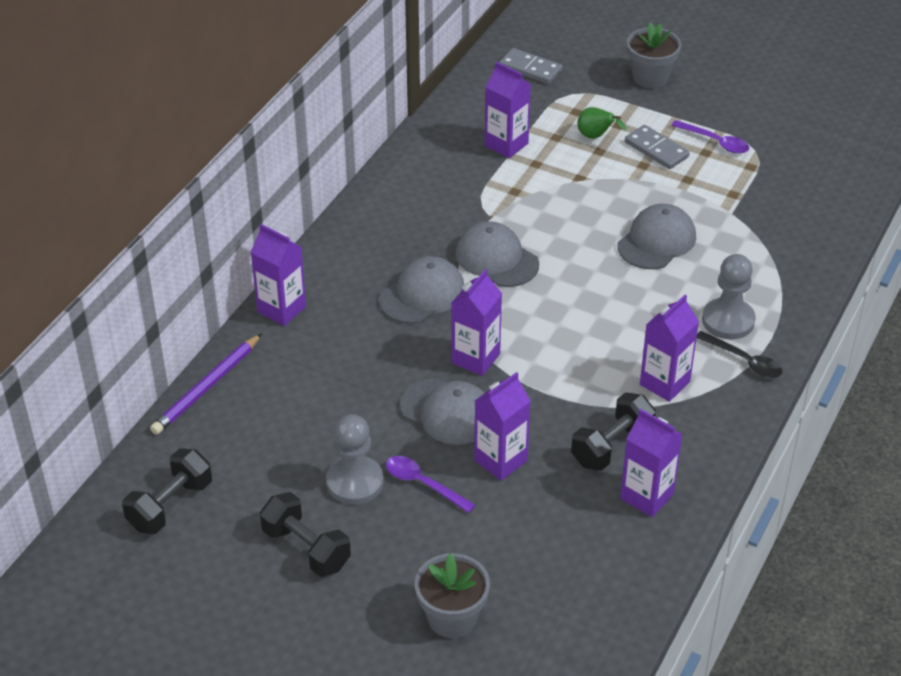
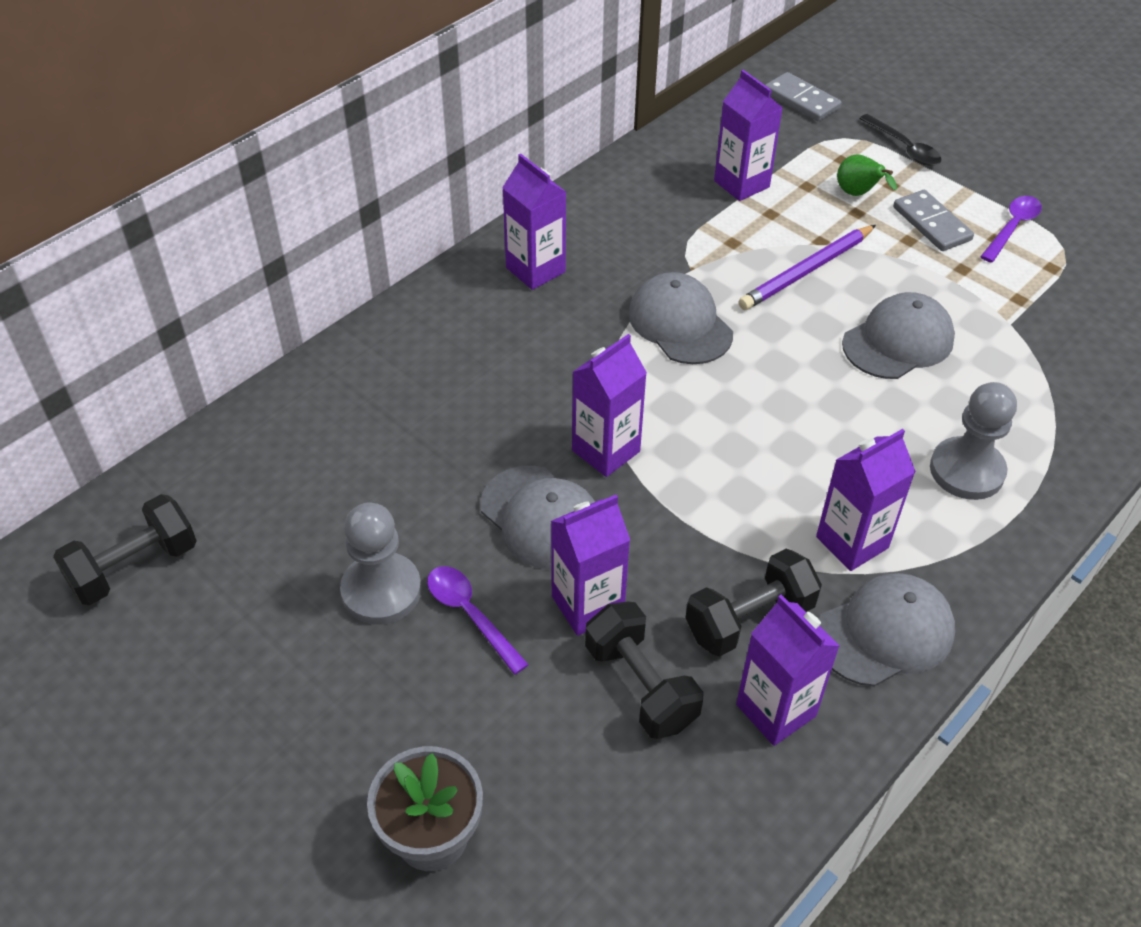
camera: 15 degrees right, 5 degrees up
purple pencil [150,333,262,435] -> purple pencil moved to [738,225,876,310]
purple carton [251,224,306,326] -> purple carton moved to [502,154,566,290]
black dumbbell [260,492,351,577] -> black dumbbell moved to [585,601,704,739]
grey cap [379,256,464,324] -> grey cap moved to [819,573,955,687]
grey flower pot [627,23,681,88] -> none
purple spoon [671,120,749,154] -> purple spoon turned 105 degrees counterclockwise [980,196,1042,263]
black spoon [697,331,782,378] -> black spoon moved to [859,114,941,166]

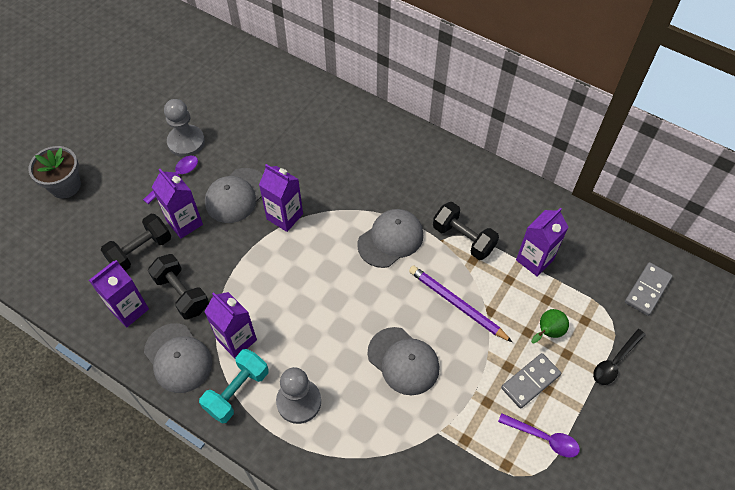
camera: 80 degrees right, 10 degrees up
black dumbbell [53,494,197,605] -> black dumbbell moved to [433,202,499,260]
purple carton [502,154,566,290] -> none
none -> turquoise dumbbell [199,349,268,424]

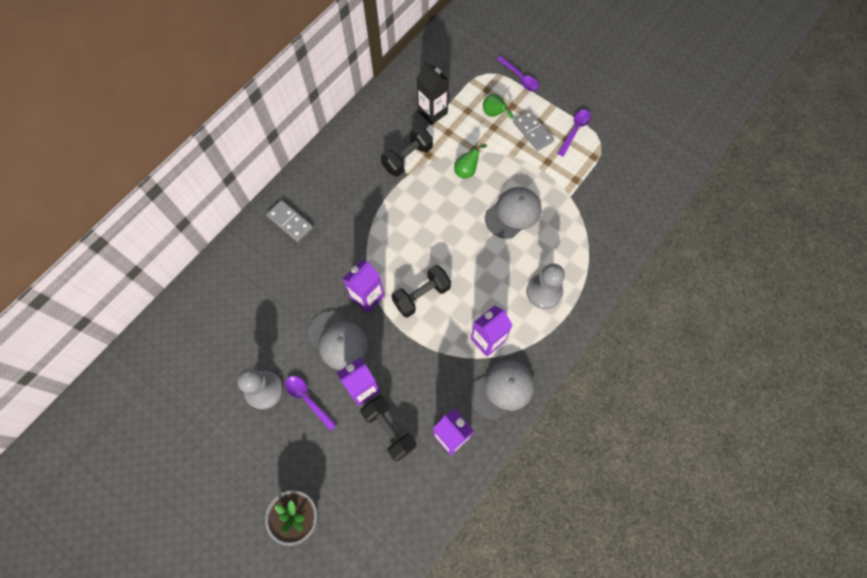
camera: 85 degrees left, 10 degrees up
black dumbbell [148,254,209,319] -> black dumbbell moved to [392,265,451,318]
turquoise dumbbell [199,349,268,424] -> none
grey cap [357,209,424,268] -> none
purple pencil [409,265,512,342] -> green pear [454,144,487,179]
purple carton [516,208,568,277] -> black carton [417,61,449,125]
black spoon [593,329,646,385] -> purple spoon [496,55,539,92]
grey domino [625,262,673,316] -> grey domino moved to [266,200,313,242]

